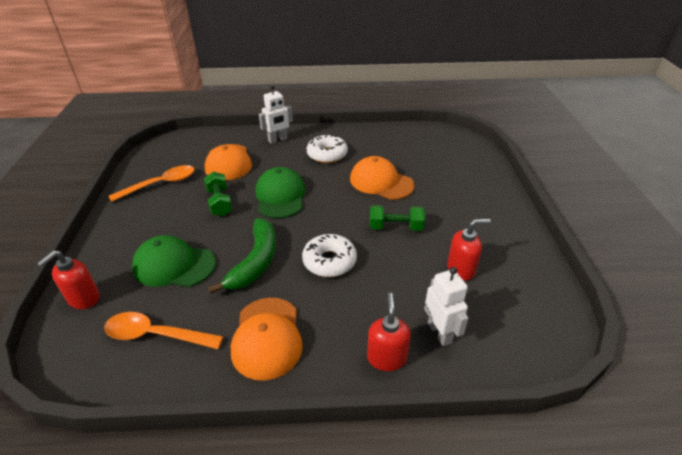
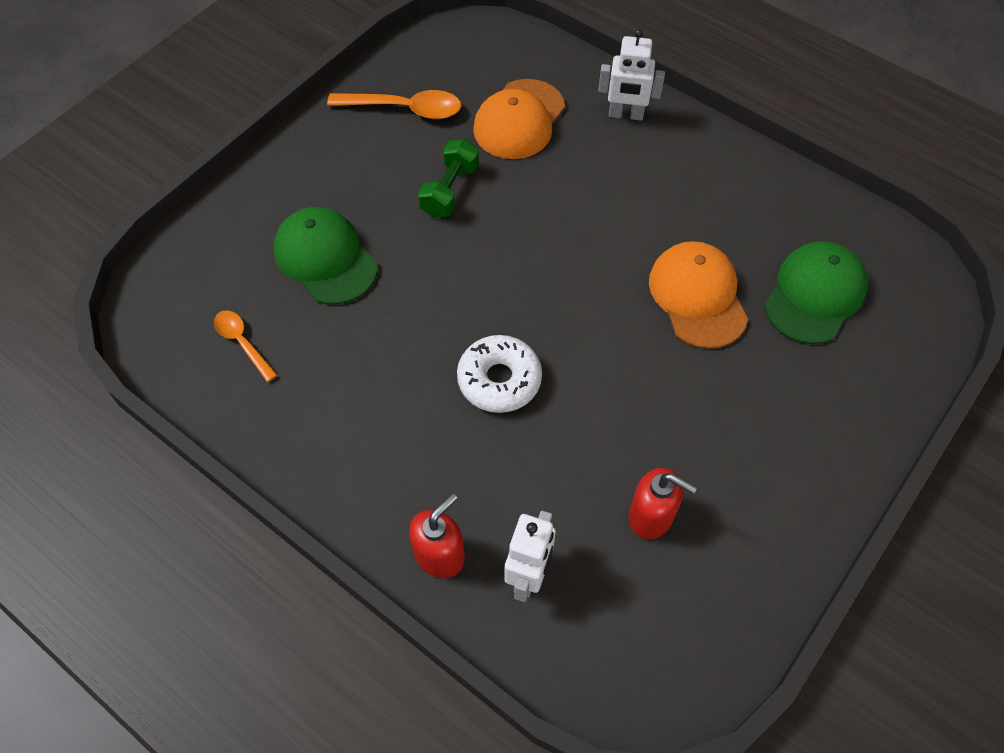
camera: 40 degrees right, 20 degrees up
red soap dispenser [37,250,100,309] -> none
orange spoon [104,312,224,349] -> orange spoon [214,310,277,382], size x0.61
green banana [208,218,276,294] -> none
orange cap [231,298,303,380] -> none
green cap [255,167,306,218] -> green cap moved to [764,241,868,344]
white donut [307,134,348,163] -> none
green dumbbell [370,205,425,231] -> none

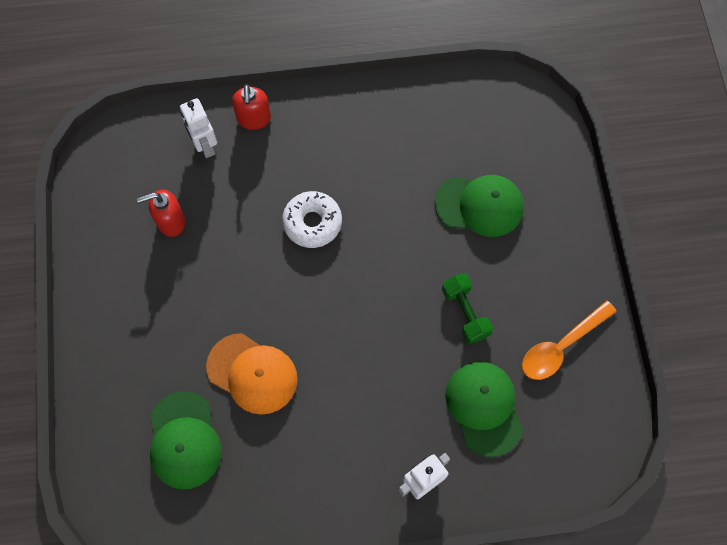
camera: 135 degrees right, 10 degrees up
orange spoon [214,310,277,382] -> none
orange cap [473,79,565,159] -> green cap [445,362,523,457]

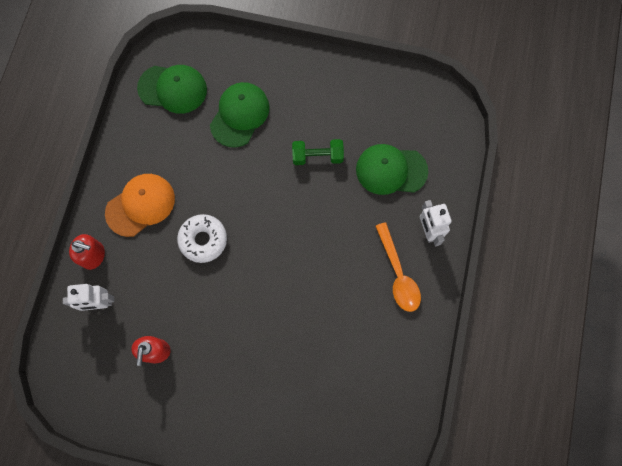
camera: 70 degrees left, 5 degrees up
green cap [150,391,222,489] -> green cap moved to [137,65,207,114]
orange cap [206,333,298,415] -> orange cap moved to [105,174,175,237]
orange spoon [522,300,617,380] -> orange spoon moved to [375,222,421,312]

